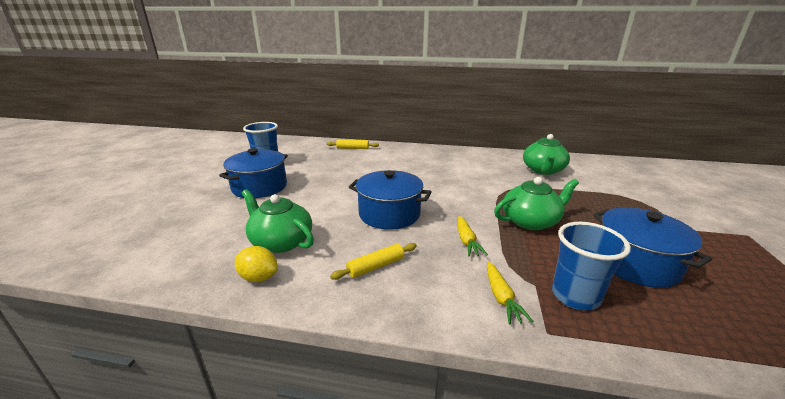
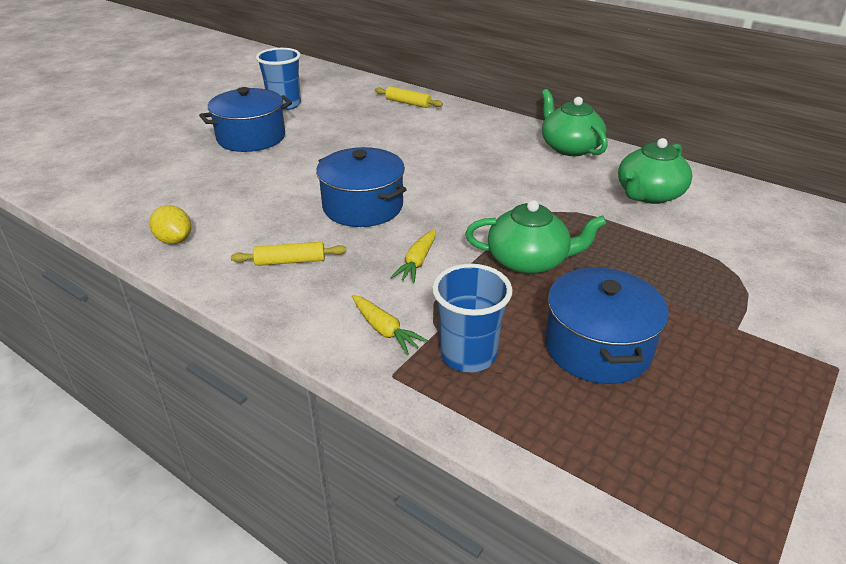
camera: 25 degrees right, 10 degrees up
green teapot [242,189,314,253] -> green teapot moved to [542,89,608,156]
yellow carrot [487,262,533,325] -> yellow carrot turned 60 degrees counterclockwise [352,295,428,355]

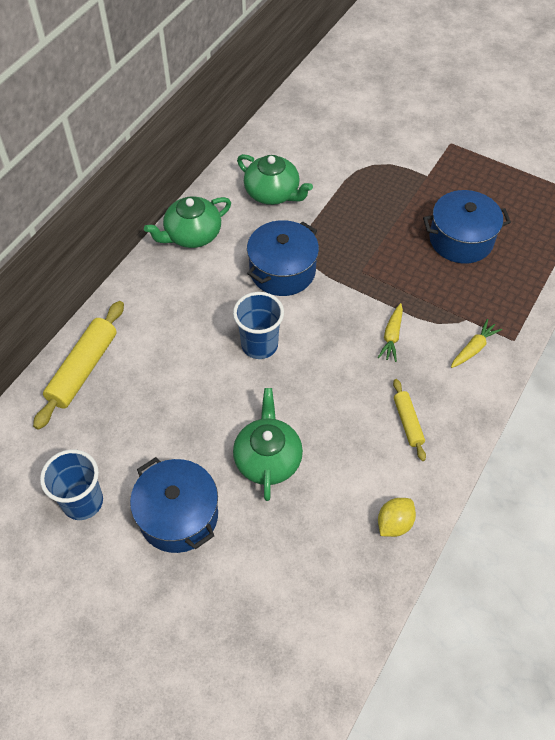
camera: 95 degrees left, 20 degrees up
blue pot [316,147,407,227] -> blue pot moved to [247,220,319,296]
yellow rolling pin [375,86,443,108] -> yellow rolling pin [33,301,124,430], size x1.79
yellow carrot [391,229,436,283] -> yellow carrot turned 90 degrees clockwise [378,303,403,362]
blue cup [432,264,512,372] -> blue cup moved to [233,292,284,359]
green teapot [465,200,607,274] -> green teapot moved to [233,388,303,501]

